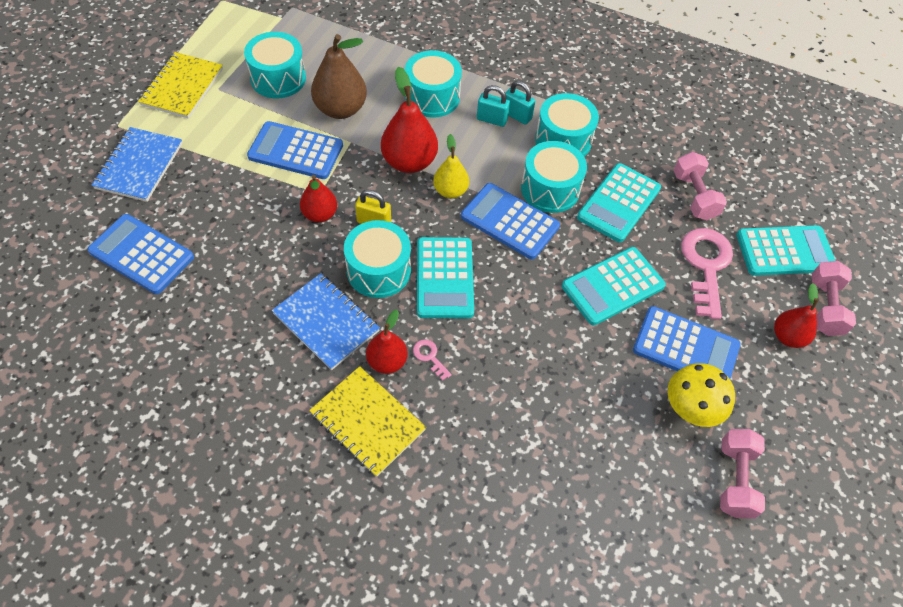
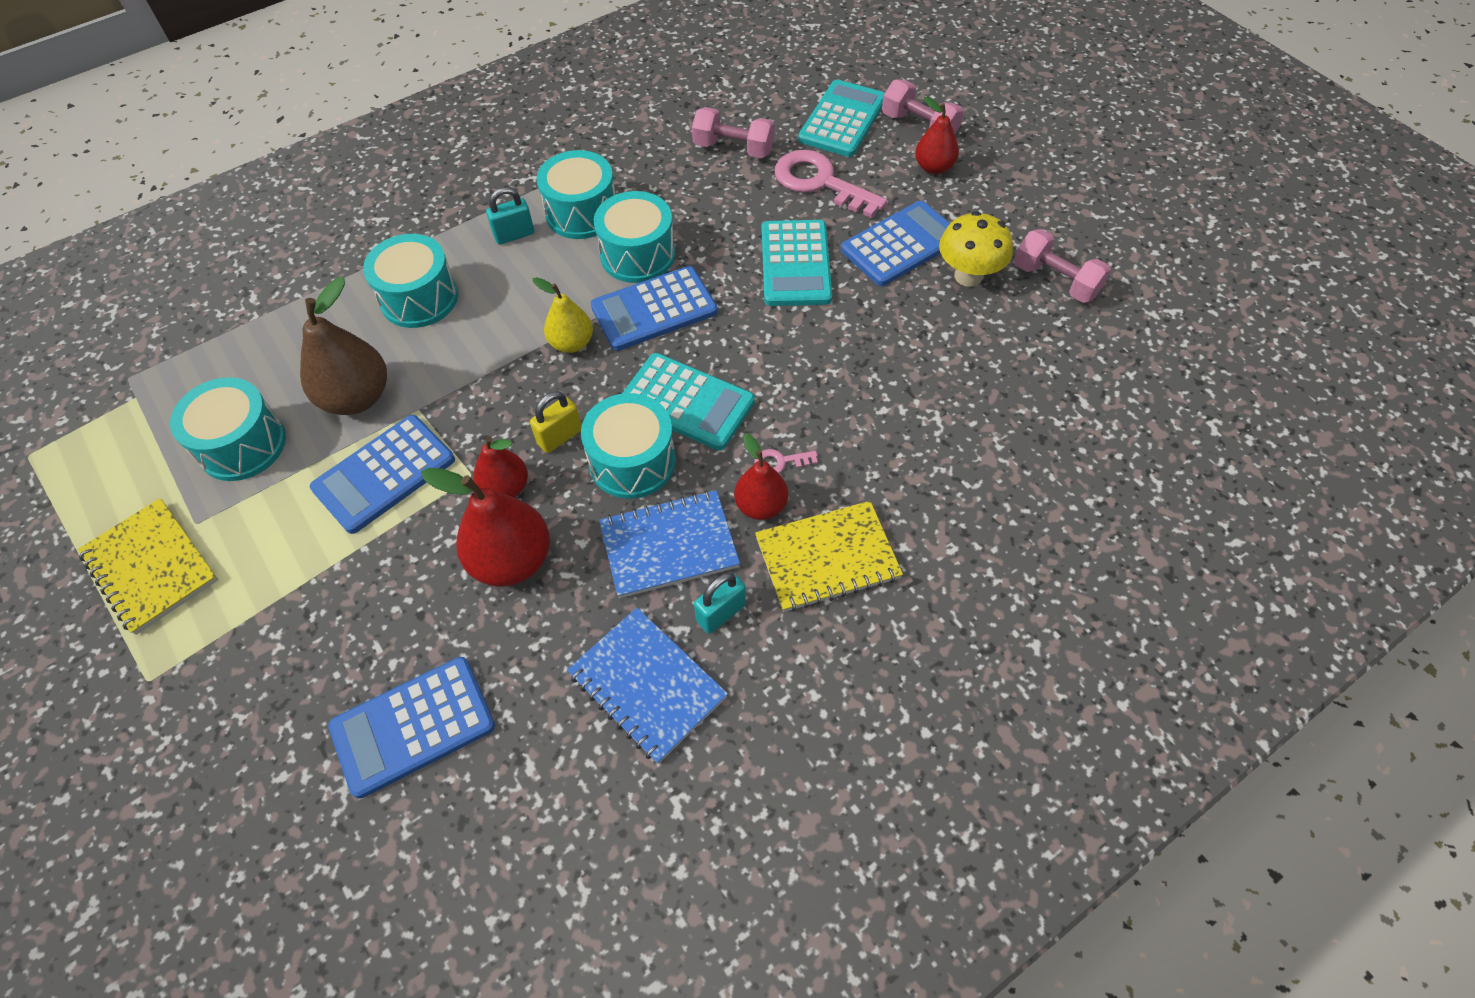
camera: 55 degrees left, 0 degrees up
blue notebook [92,127,183,202] -> blue notebook moved to [567,608,728,764]
red pear [381,67,438,173] -> red pear moved to [421,468,550,587]
turquoise padlock [477,85,510,127] -> turquoise padlock moved to [694,572,746,634]
turquoise calculator [577,163,661,242] -> none

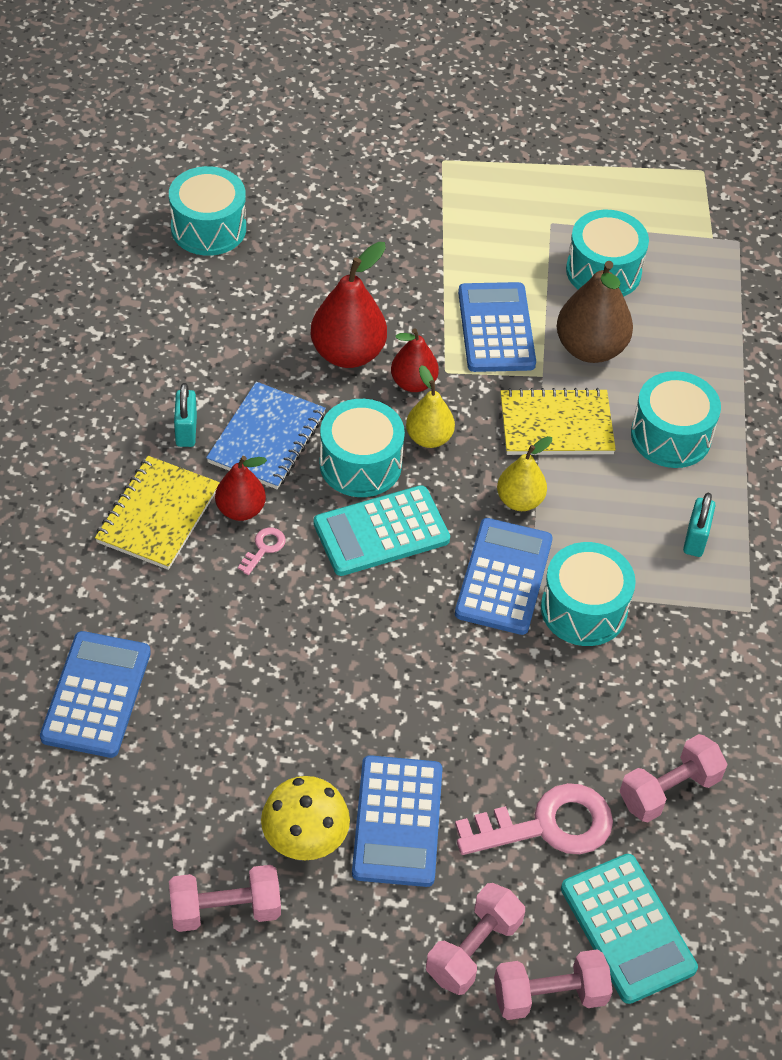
camera: 125 degrees right, 5 degrees down
yellow notebook [78,498,218,635] -> yellow notebook moved to [500,388,616,455]
blue calculator [328,657,495,799] -> blue calculator moved to [40,631,151,758]
yellow padlock [530,391,582,453] -> yellow pear [406,365,455,448]
turquoise drum [537,150,615,239] -> turquoise drum moved to [169,166,246,256]
blue notebook [567,608,728,764] -> none
turquoise calculator [762,220,832,306] -> none
red pear [915,97,959,174] -> pink dumbbell [426,883,525,995]

